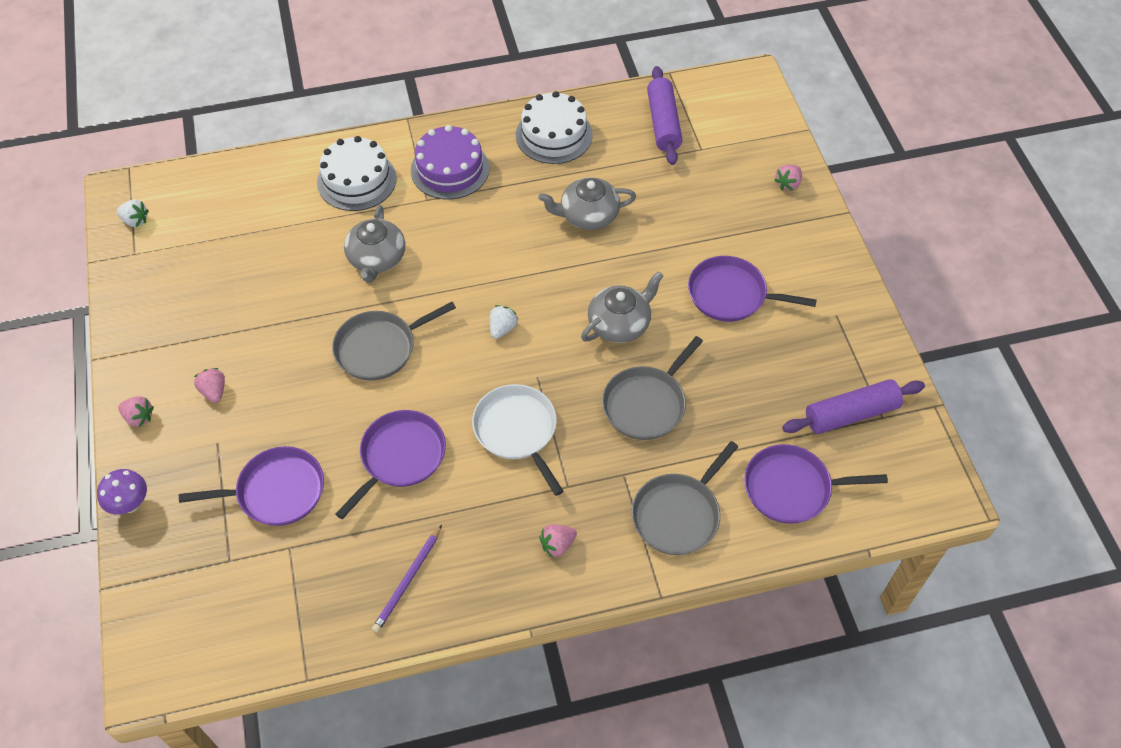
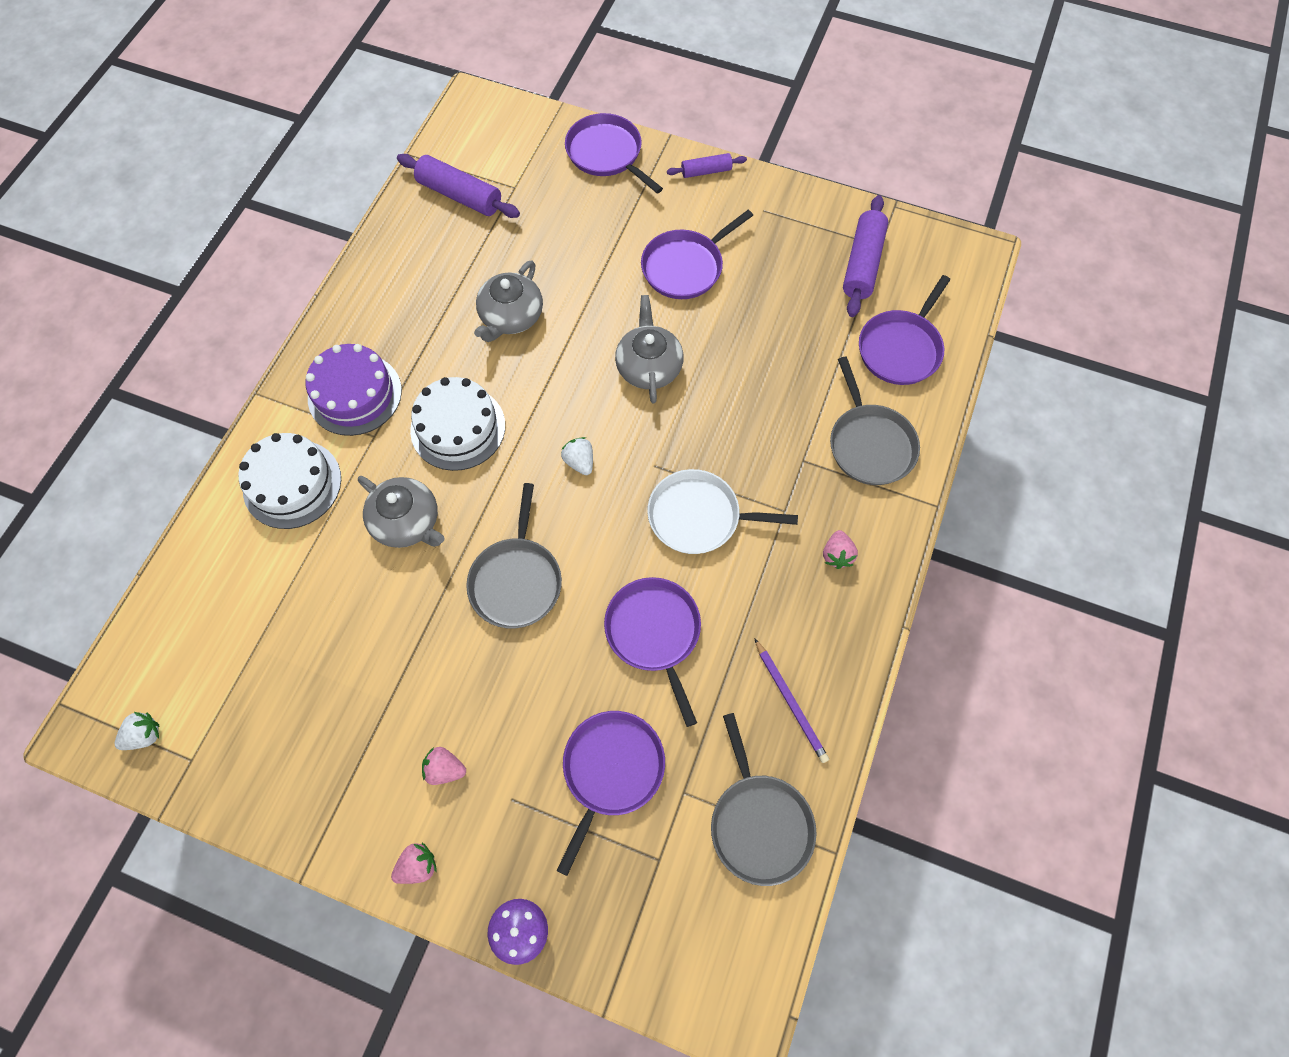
camera: 55 degrees left, 10 degrees up
white cake [516,91,593,164] -> white cake moved to [410,377,505,471]
grey pan [602,336,703,440] -> grey pan moved to [711,713,817,886]
pink strawberry [774,165,802,191] -> purple pan [565,113,663,194]
none -> purple rolling pin [667,153,747,178]

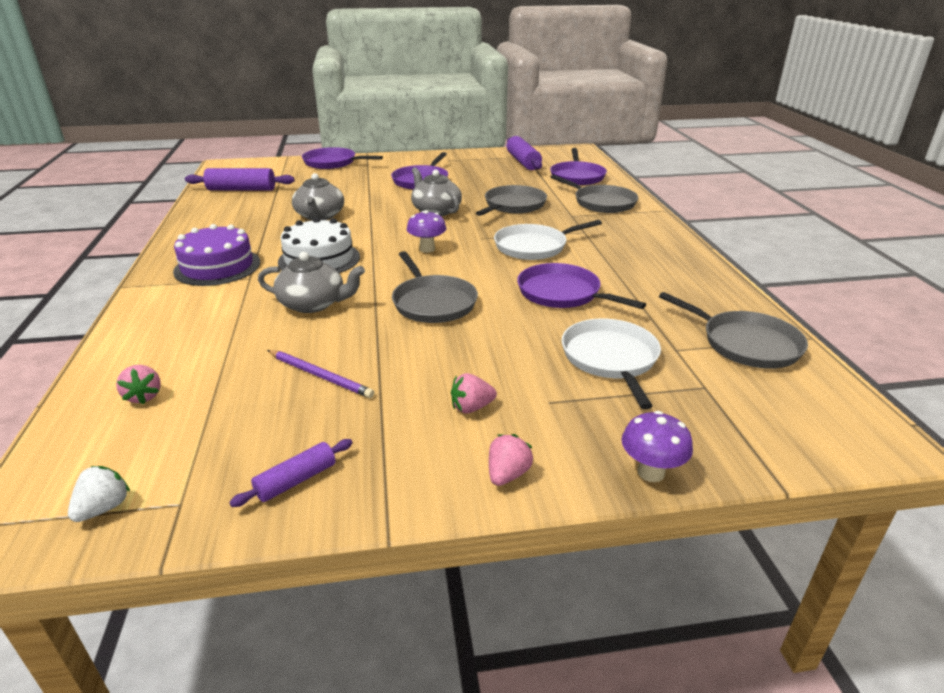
camera: 30 degrees left, 35 degrees down
white cake [239,433,341,529] -> none
purple pan [556,711,665,876] -> white pan [562,319,661,409]
white strawberry [561,437,593,475] -> purple mushroom [407,210,446,253]
purple rolling pin [667,153,747,178] -> purple rolling pin moved to [229,439,353,507]
purple pencil [754,638,829,763] -> purple pencil moved to [267,350,374,398]
pink strawberry [823,530,858,569] -> pink strawberry moved to [116,365,161,404]
none -> grey pan [476,185,547,216]

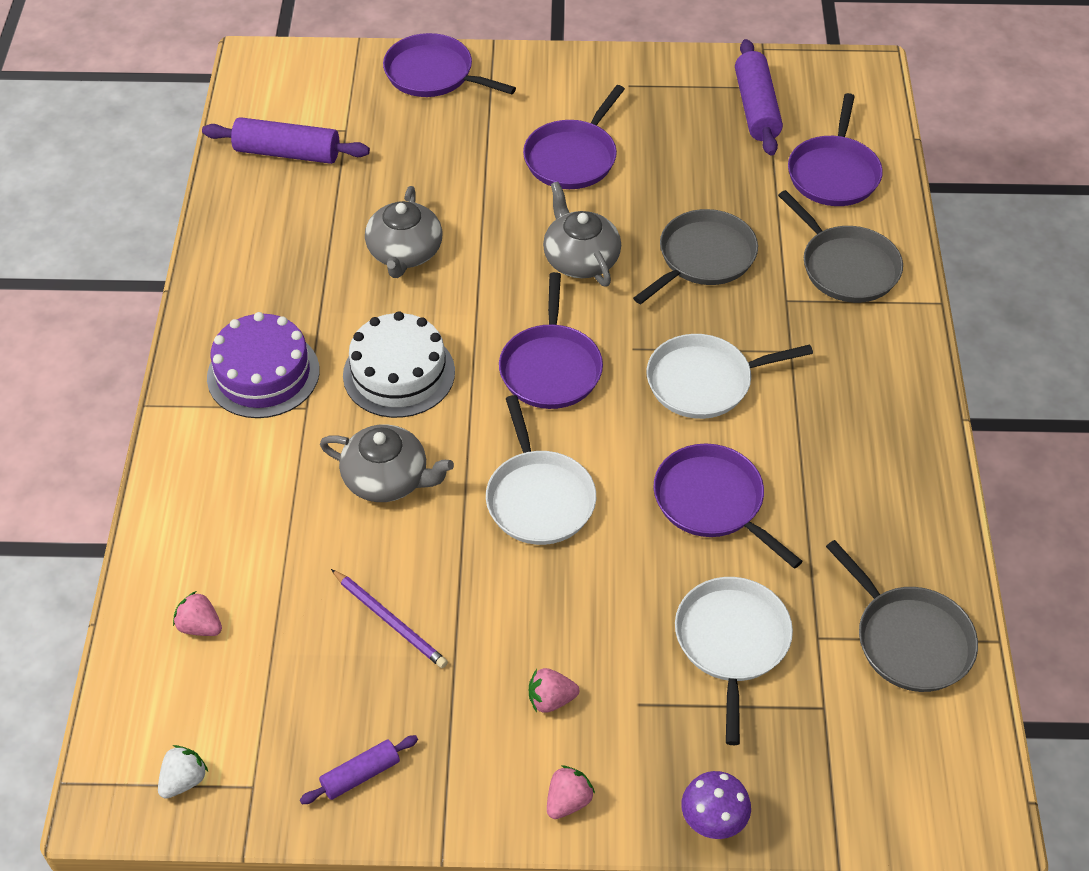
camera: 10 degrees right, 20 degrees up
pink strawberry [116,365,161,404] -> pink strawberry turned 135 degrees clockwise [173,591,222,636]
grey pan [392,251,478,323] -> white pan [486,395,596,545]
purple mushroom [407,210,446,253] -> purple pan [499,272,603,409]

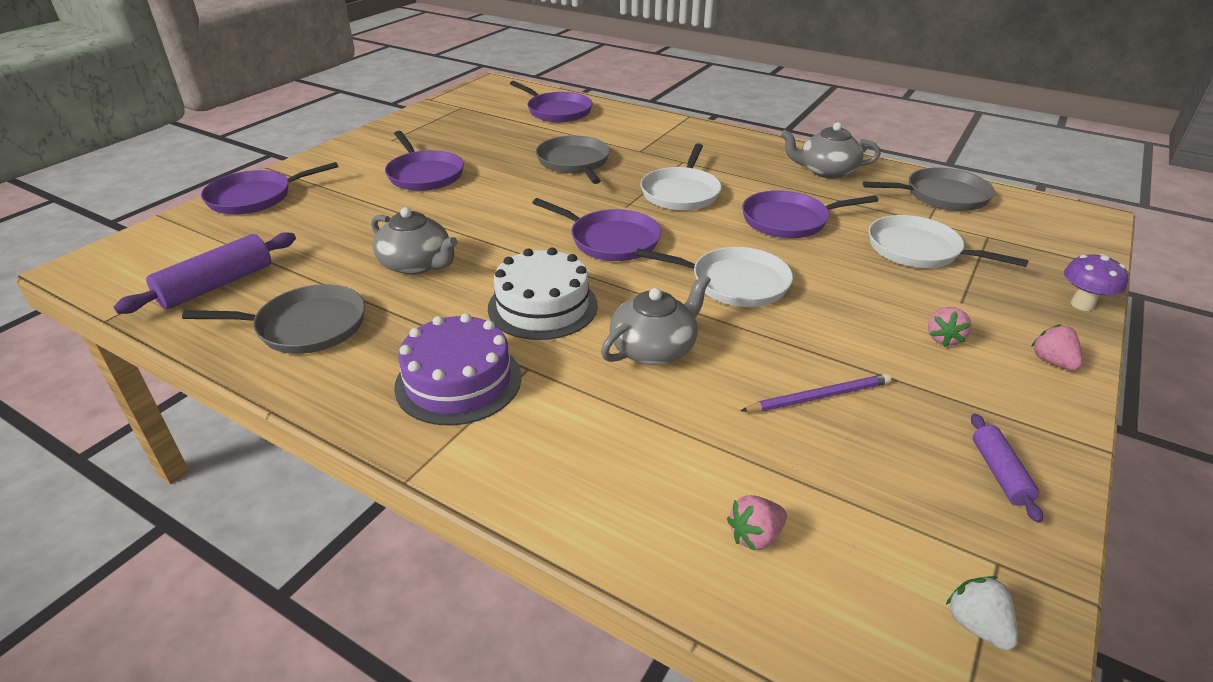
camera: 60 degrees left, 15 degrees down
grey teapot [543,182,621,287] -> grey teapot moved to [781,122,881,179]
purple rolling pin [735,39,783,156] -> none
grey pan [778,190,903,303] -> grey pan moved to [182,284,365,354]

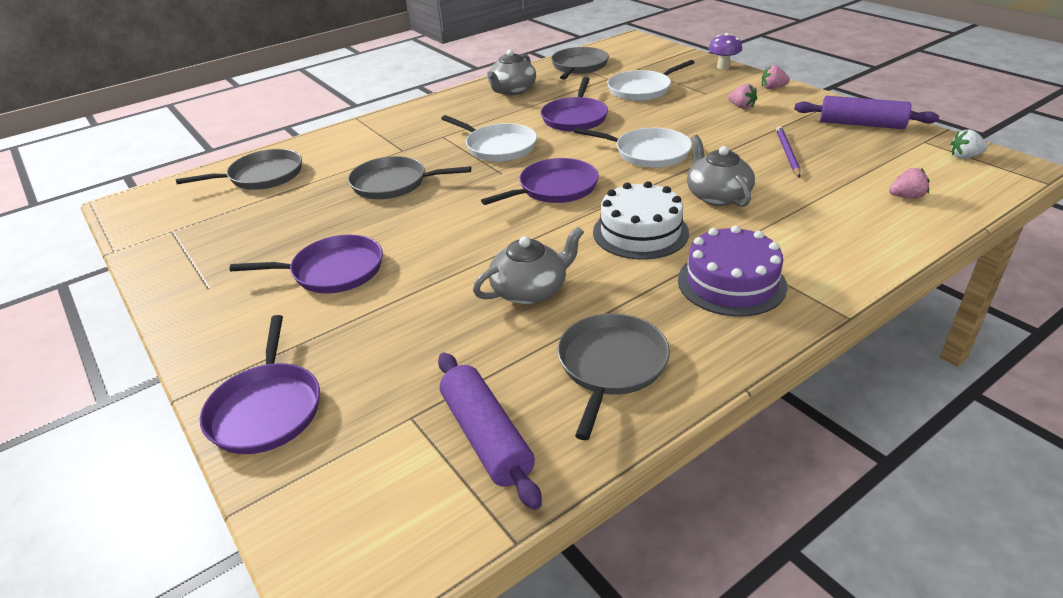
camera: 65 degrees left, 0 degrees up
purple pan [510,81,592,122] -> grey pan [176,149,302,190]
white pan [635,247,793,307] -> white pan turned 75 degrees clockwise [574,128,692,168]
pink strawberry [727,495,787,551] -> pink strawberry turned 90 degrees counterclockwise [889,168,930,199]
purple rolling pin [971,413,1043,523] -> purple rolling pin [794,96,939,129], size x1.74

